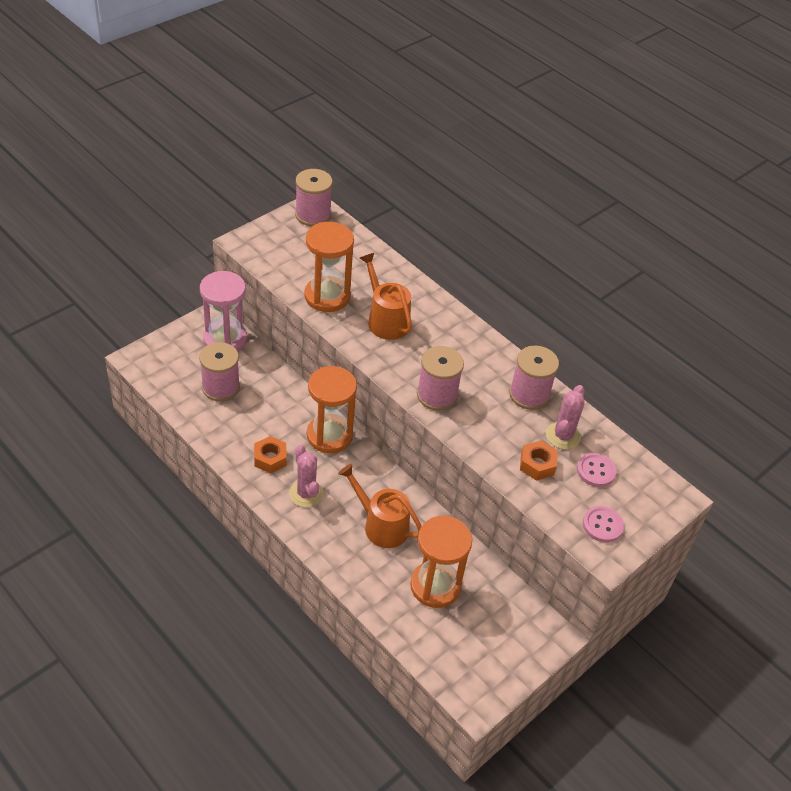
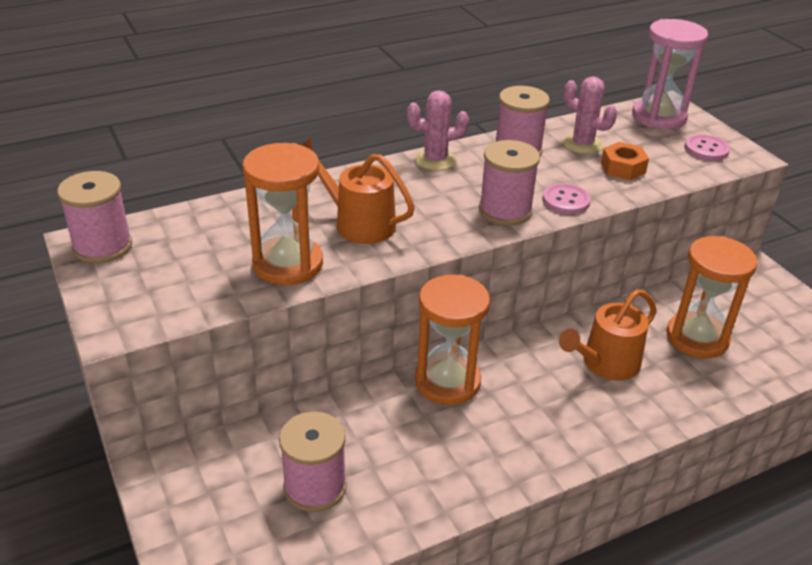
camera: 70 degrees left, 10 degrees down
pink hourglass [200,271,247,352] -> pink hourglass moved to [632,19,708,130]
orange nut [254,436,287,473] -> none
pink cactus [289,445,324,507] -> pink cactus moved to [407,90,469,171]
orange watering can [360,253,412,340] -> orange watering can turned 45 degrees clockwise [302,138,415,244]
pink button [577,453,617,487] -> pink button moved to [542,183,591,214]

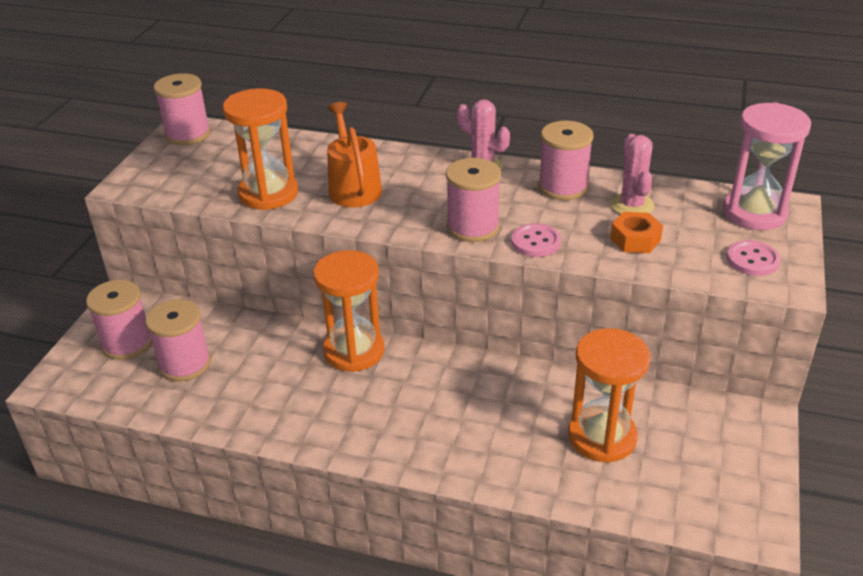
camera: 45 degrees right, 0 degrees up
orange watering can [559,289,657,381] -> none
none -> pink spool [86,280,152,360]

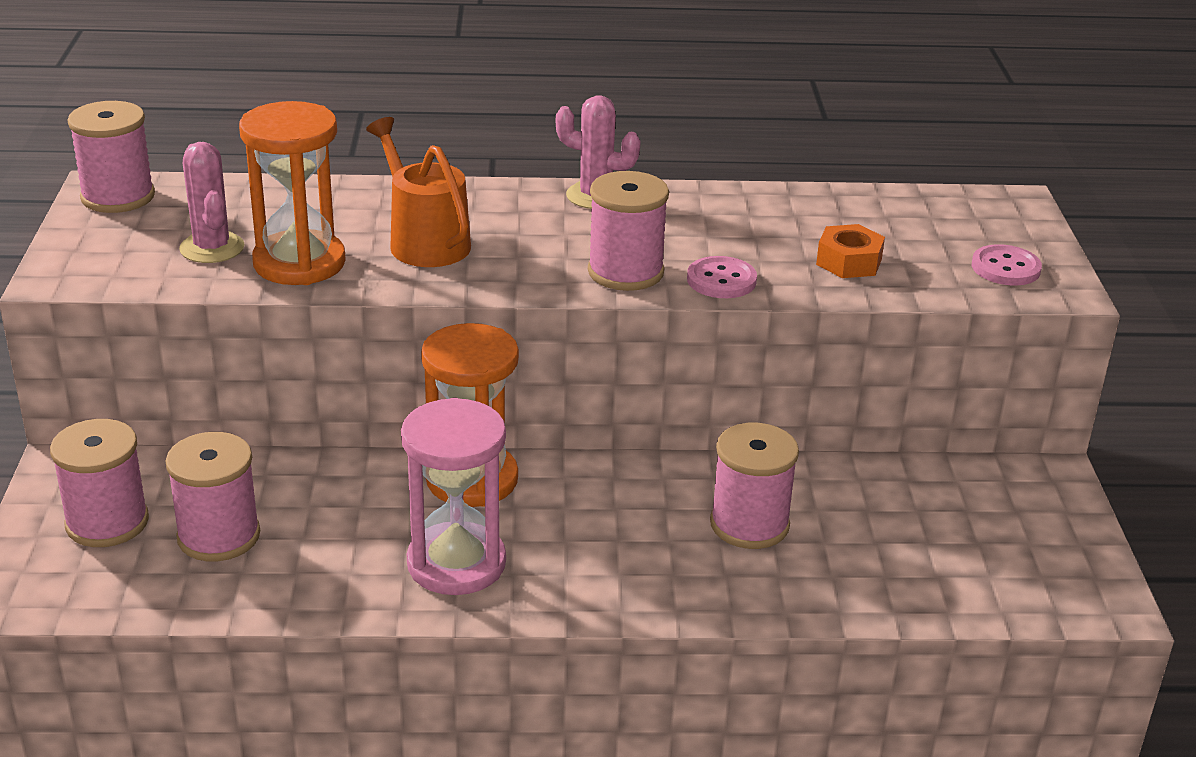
camera: 20 degrees left, 5 degrees down
pink spool [538,121,594,200] -> pink spool moved to [710,423,799,549]
orange hourglass [568,328,651,463] -> none
pink cactus [610,134,654,214] -> pink cactus moved to [179,142,244,263]
pink hourglass [723,102,811,230] -> pink hourglass moved to [401,398,506,595]

